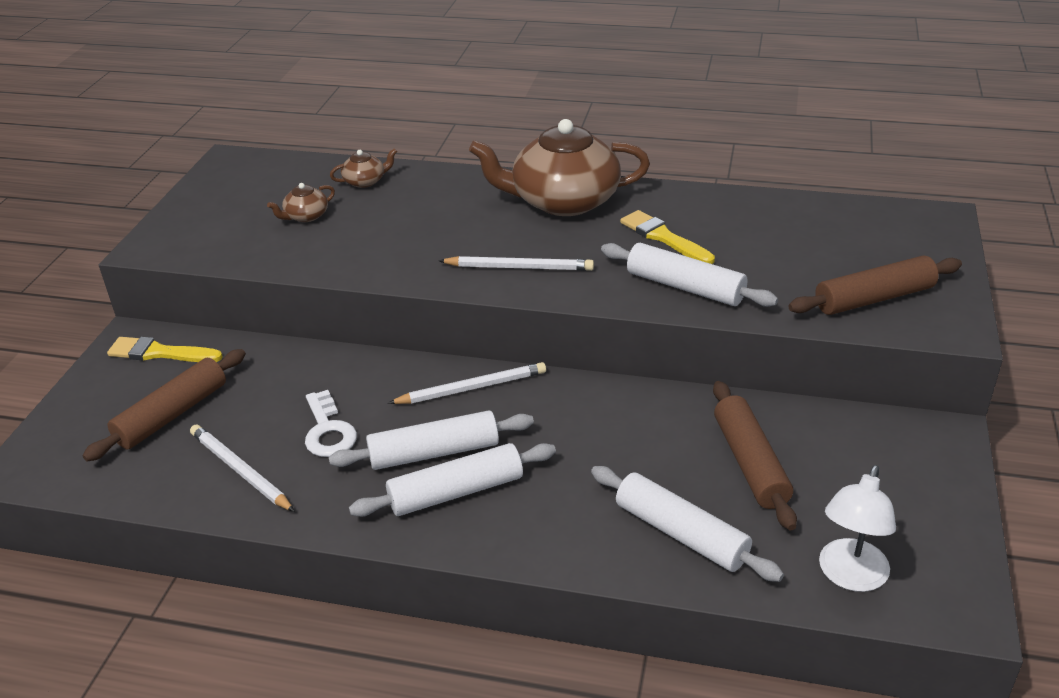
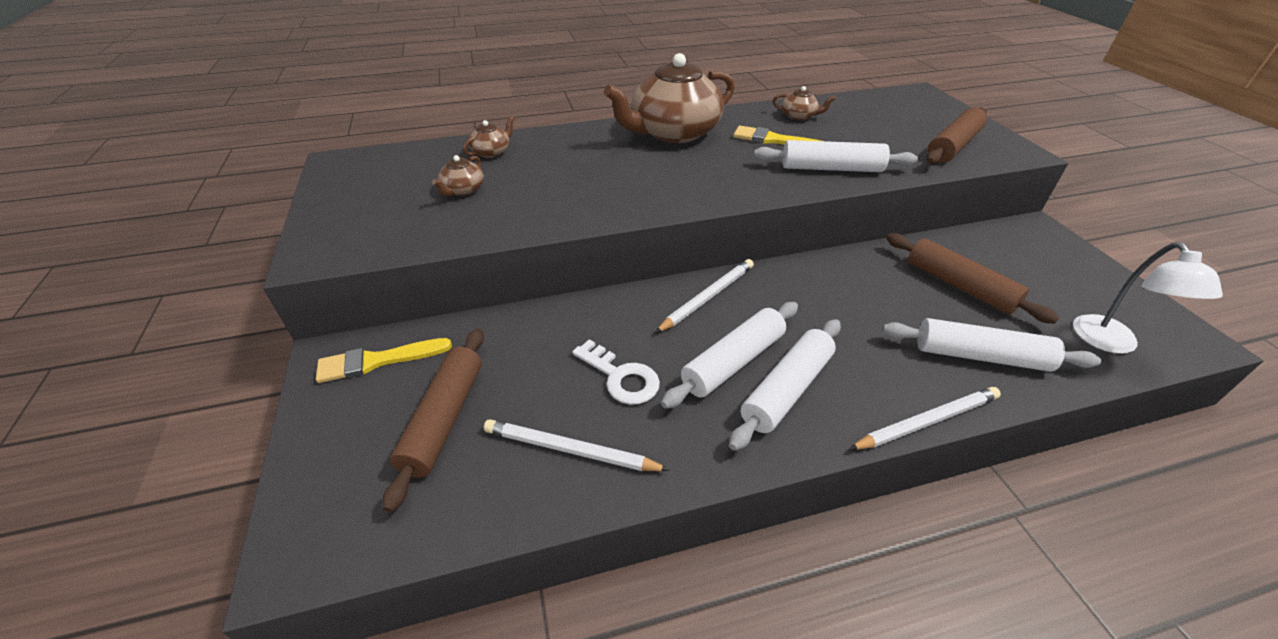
camera: 30 degrees left, 5 degrees up
white pencil [439,256,594,271] -> white pencil moved to [849,387,1001,450]
none -> brown teapot [773,86,835,120]

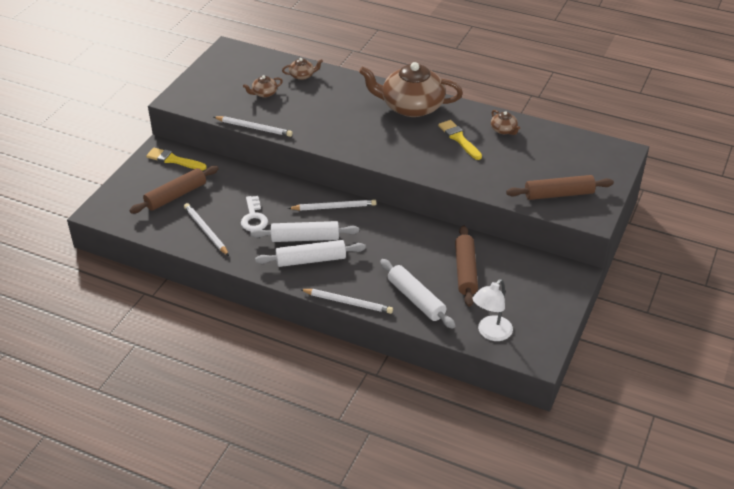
camera: 40 degrees right, 0 degrees up
white rolling pin [754,140,918,172] -> none
none -> white pencil [214,116,292,137]

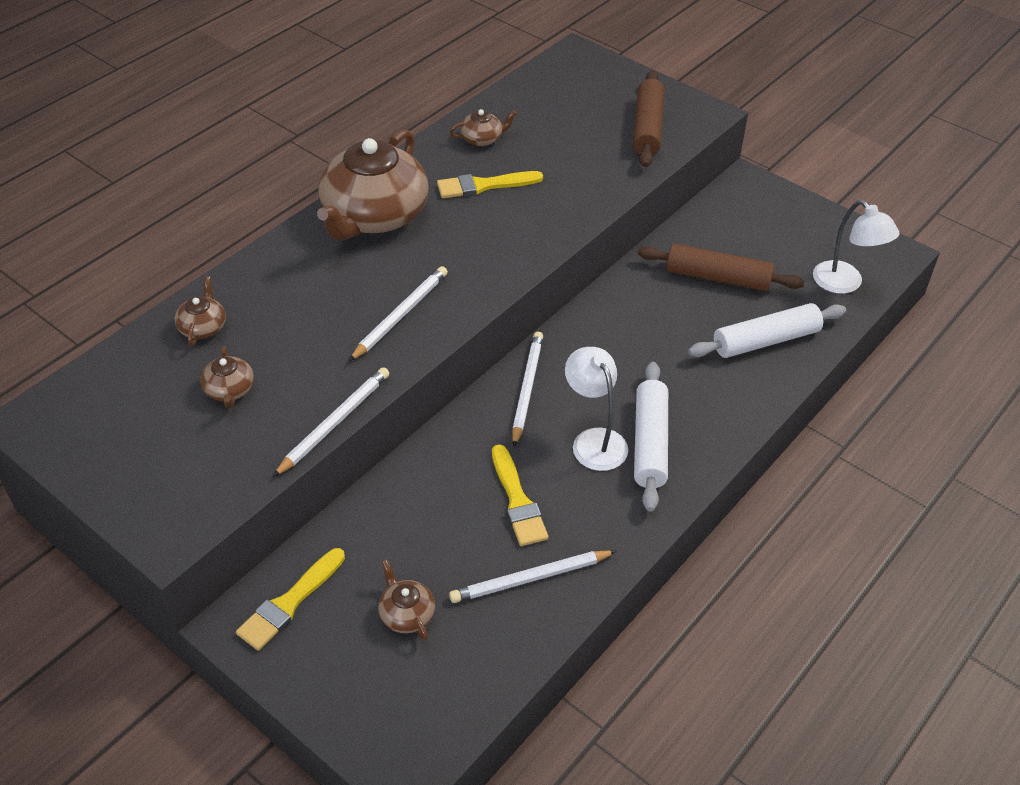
camera: 75 degrees left, 5 degrees up
brown rolling pin [129,166,219,214] -> brown teapot [378,560,435,640]
white key [241,196,268,231] -> yellow brush [492,444,548,546]
white rolling pin [250,221,359,242] -> white lamp [565,347,628,471]
white pencil [300,289,393,314] -> white pencil moved to [349,266,448,361]

